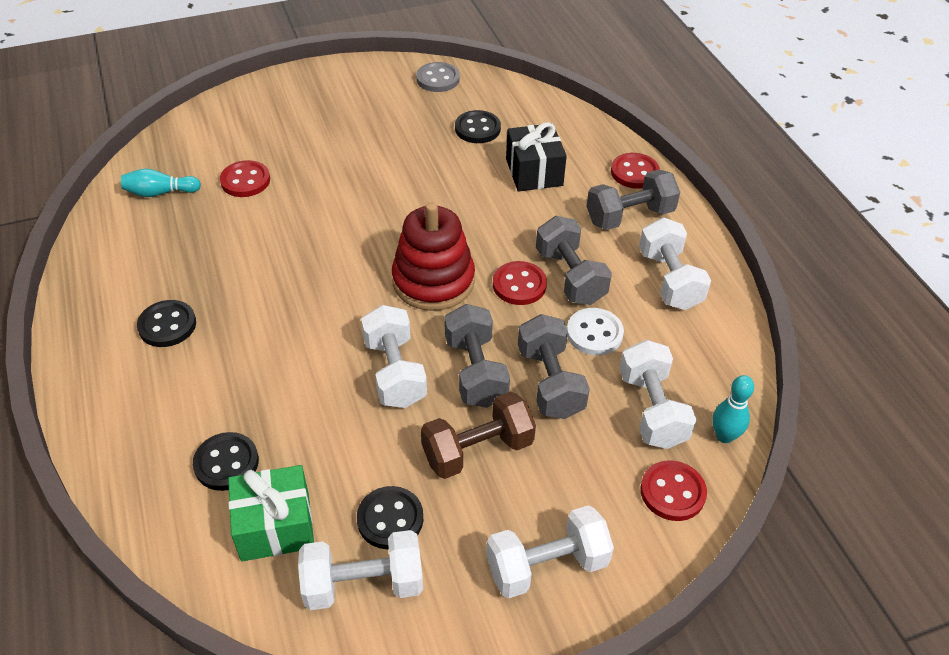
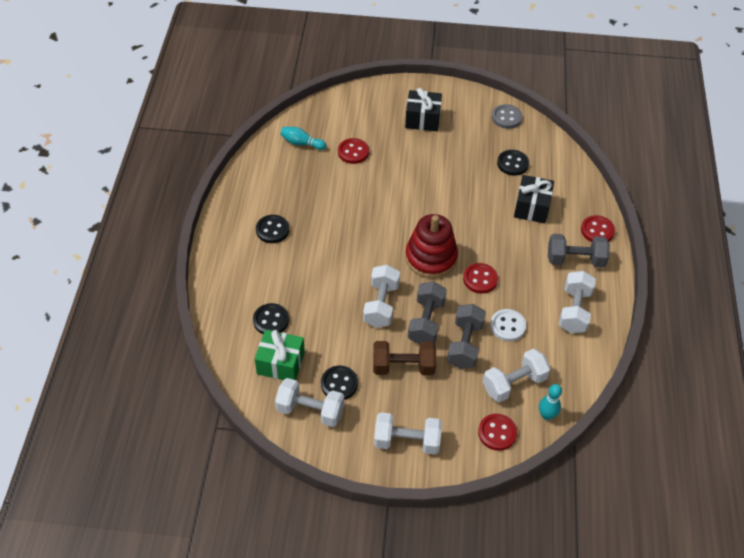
camera: 25 degrees right, 5 degrees up
grey dumbbell [536,216,612,305] -> none
white dumbbell [620,340,697,449] -> white dumbbell turned 45 degrees clockwise [483,349,551,403]
none -> black gift [405,88,442,131]

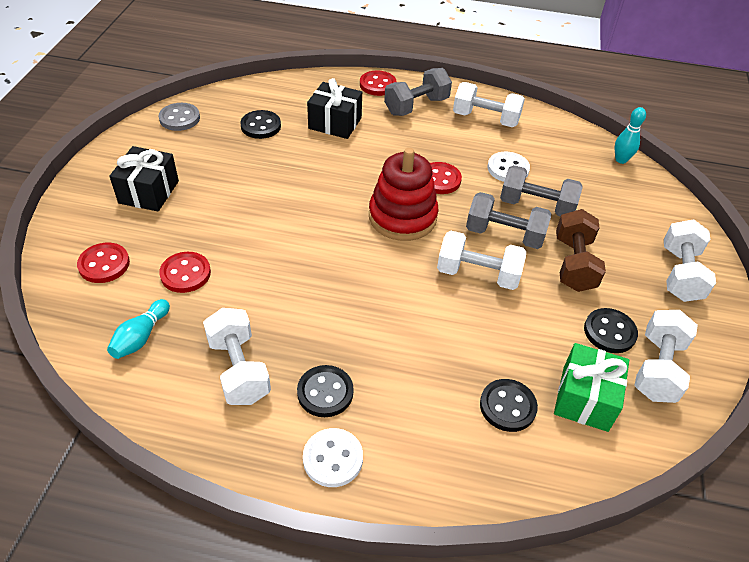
camera: 85 degrees left, 5 degrees down
red button [478,414,517,451] -> red button moved to [77,243,130,283]
white dumbbell [483,349,551,403] -> white dumbbell moved to [203,308,271,405]
grey dumbbell [548,234,610,267] -> grey dumbbell turned 45 degrees clockwise [384,68,452,116]
none -> white button [303,428,363,487]

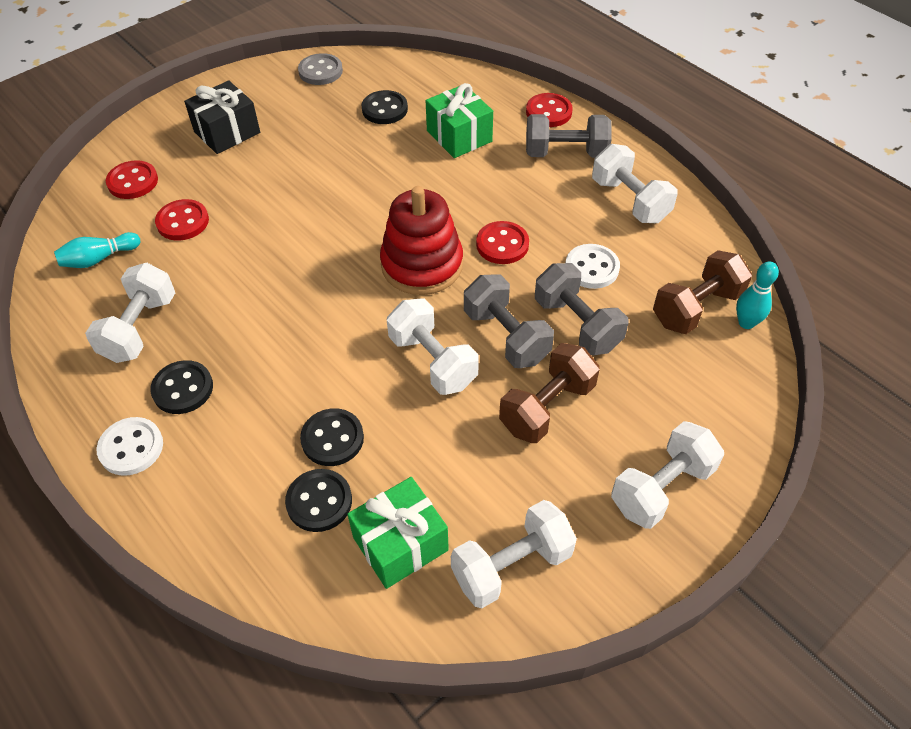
camera: 40 degrees right, 5 degrees up
black gift [307,78,362,139] -> green gift [426,83,493,158]
black button [584,308,638,353] -> black button moved to [300,408,364,466]
none -> brown dumbbell [653,250,752,334]

